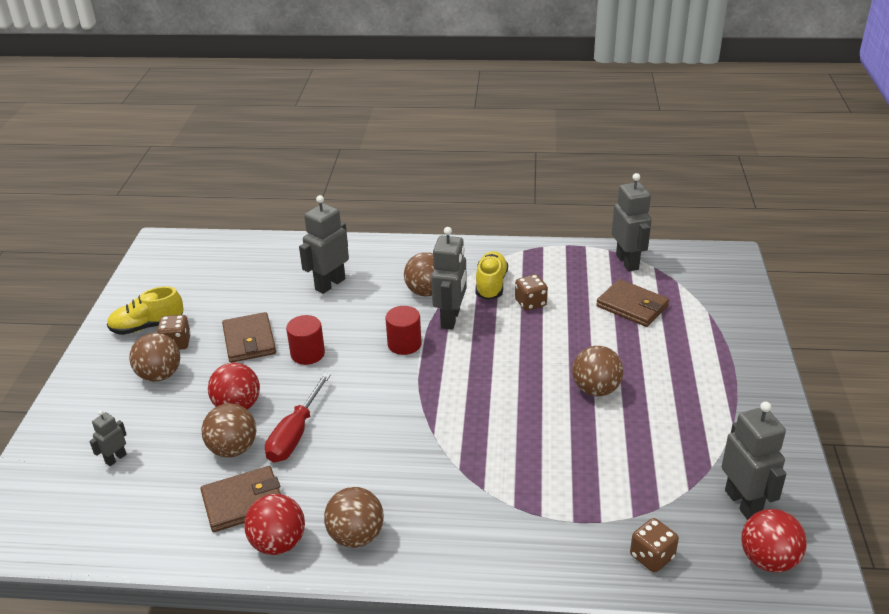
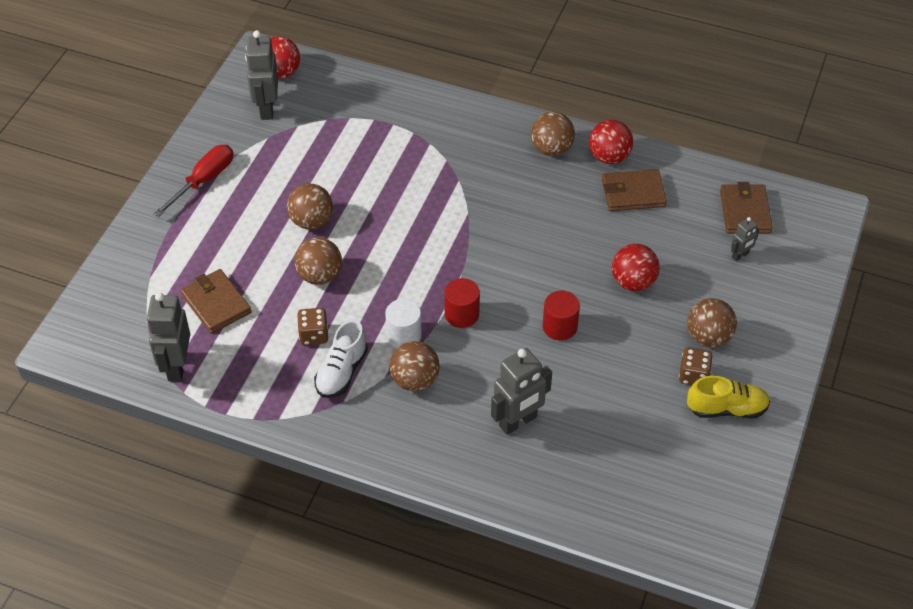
camera: 165 degrees left, 15 degrees up
brown ball [201,403,256,457] -> brown ball moved to [294,238,342,285]
brown wallet [222,312,276,363] -> brown wallet moved to [720,182,773,234]
red screwdriver [265,373,331,463] -> red screwdriver moved to [153,145,233,217]
grey robot [431,227,467,330] -> white cylinder [385,299,422,348]
yellow shoe [475,251,508,300] -> white shoe [314,320,368,398]
brown dice [630,518,679,573] -> none

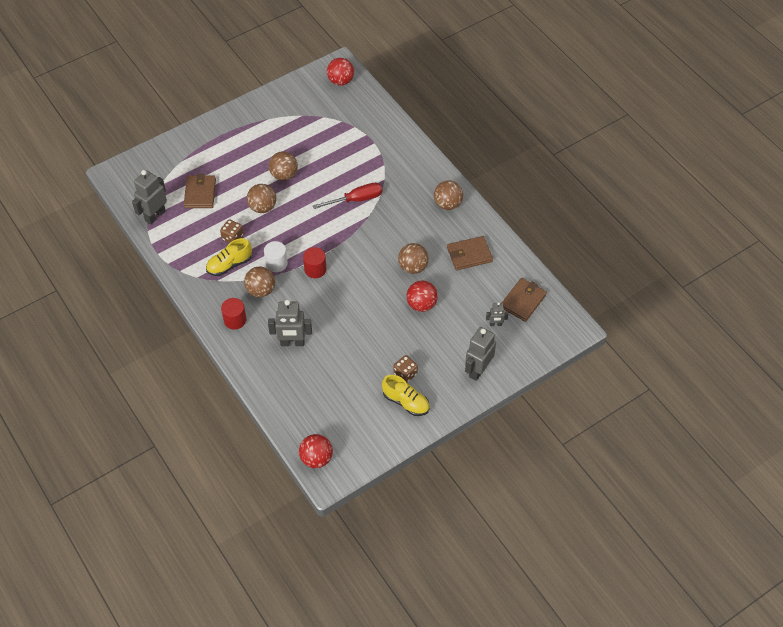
camera: 35 degrees right, 5 degrees up
red screwdriver [153,145,233,217] -> red screwdriver moved to [313,183,382,209]
grey robot [245,30,278,120] -> grey robot moved to [465,327,496,381]
white shoe [314,320,368,398] -> yellow shoe [206,238,252,276]
red cylinder [543,291,580,340] -> red cylinder moved to [221,298,246,330]
red ball [589,120,633,164] -> red ball moved to [299,434,333,468]
brown wallet [602,169,667,211] -> brown wallet turned 45 degrees counterclockwise [447,236,493,270]
brown ball [687,298,737,347] -> brown ball moved to [398,243,429,274]

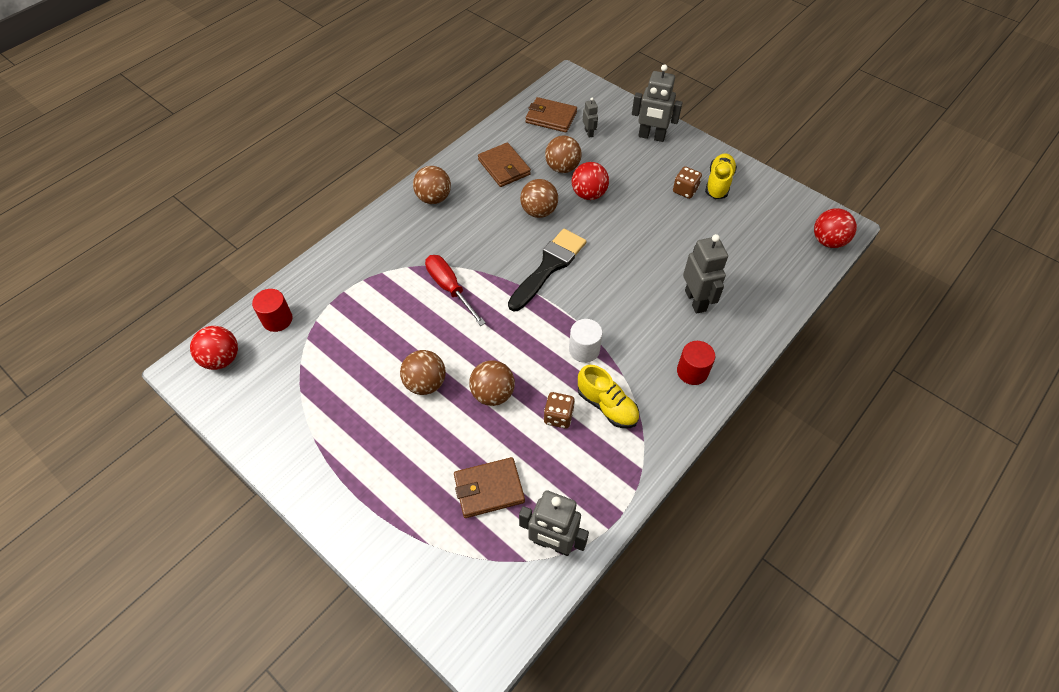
camera: 105 degrees left, 0 degrees up
brown ball [244,267,275,297] -> brown ball moved to [545,135,582,173]
red cylinder [303,247,326,278] -> red cylinder moved to [252,289,293,332]
none -> black brush [508,229,586,311]

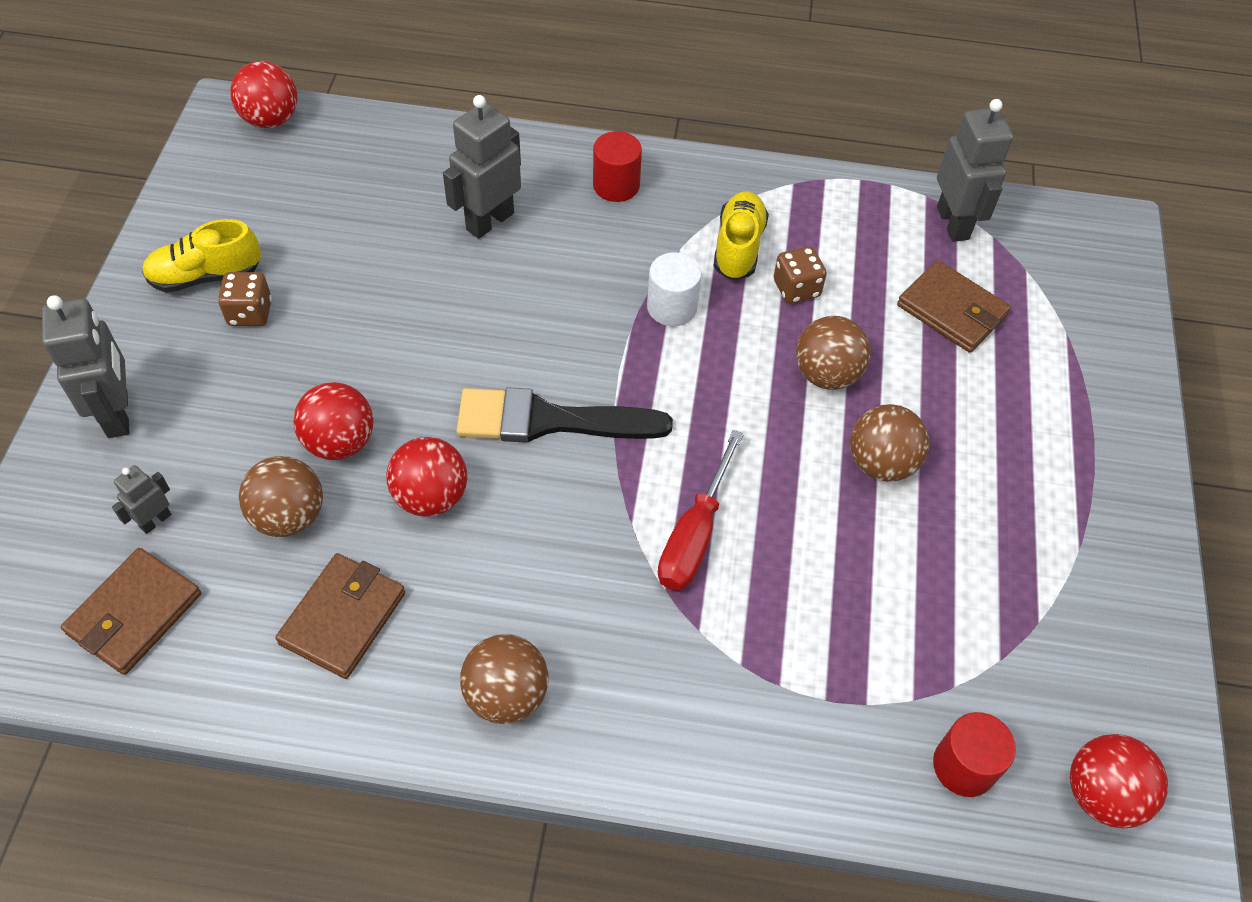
camera: 125 degrees left, 0 degrees up
brown ball [520,179,558,218] -> red ball [386,437,467,517]
brown wallet [526,97,577,132] -> brown wallet turned 45 degrees clockwise [61,548,201,675]

